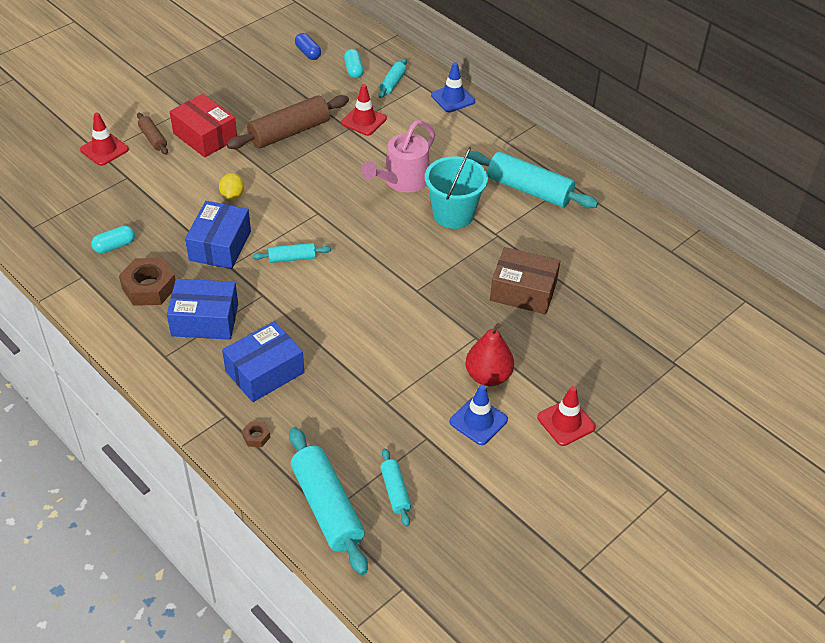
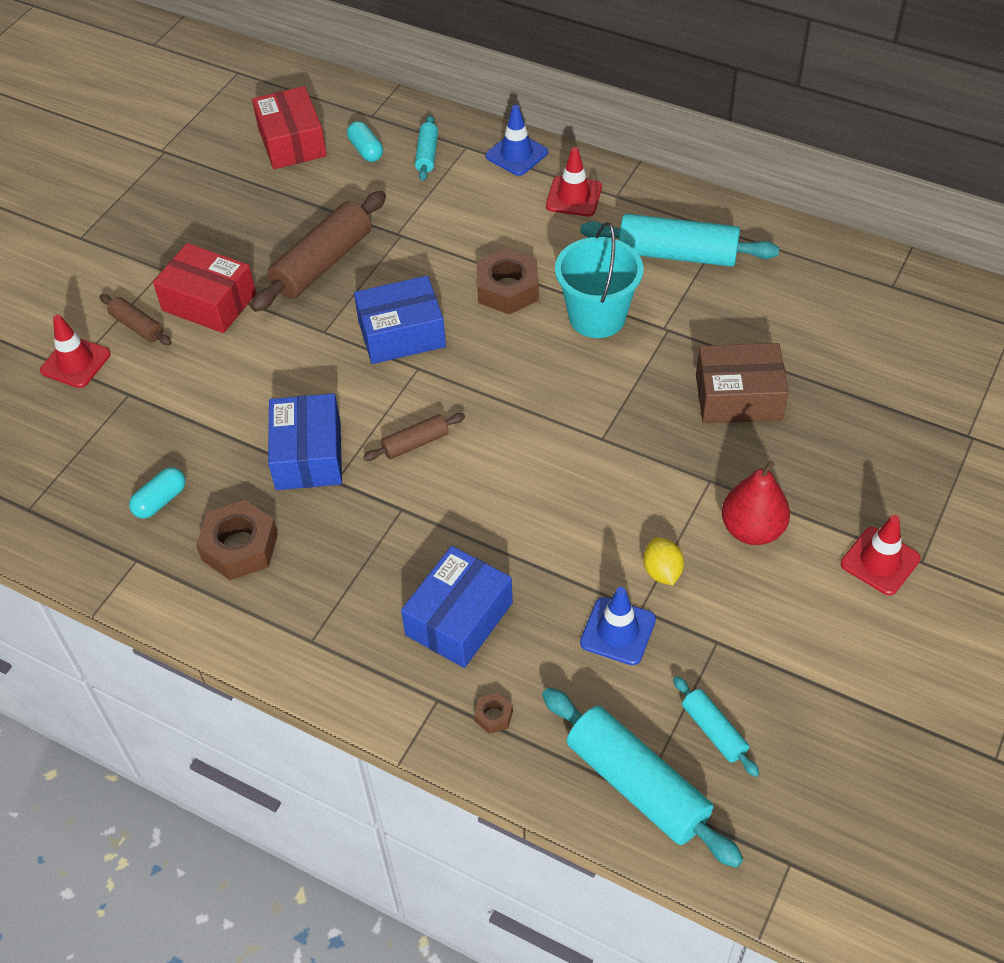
camera: 15 degrees left, 5 degrees up
blue box [167,279,238,340] -> blue box moved to [354,276,446,364]
yellow lemon [219,173,244,200] -> yellow lemon moved to [643,537,684,585]
turquoise rolling pin [252,243,331,263] -> brown rolling pin [363,413,465,461]
blue capsule [295,33,321,60] -> red box [252,86,327,169]
red traffic cone [341,84,387,136] -> red traffic cone moved to [546,147,602,216]
pink watering can [361,120,435,192] -> brown nut [476,248,539,315]
blue traffic cone [449,385,508,445] -> blue traffic cone moved to [580,587,656,665]

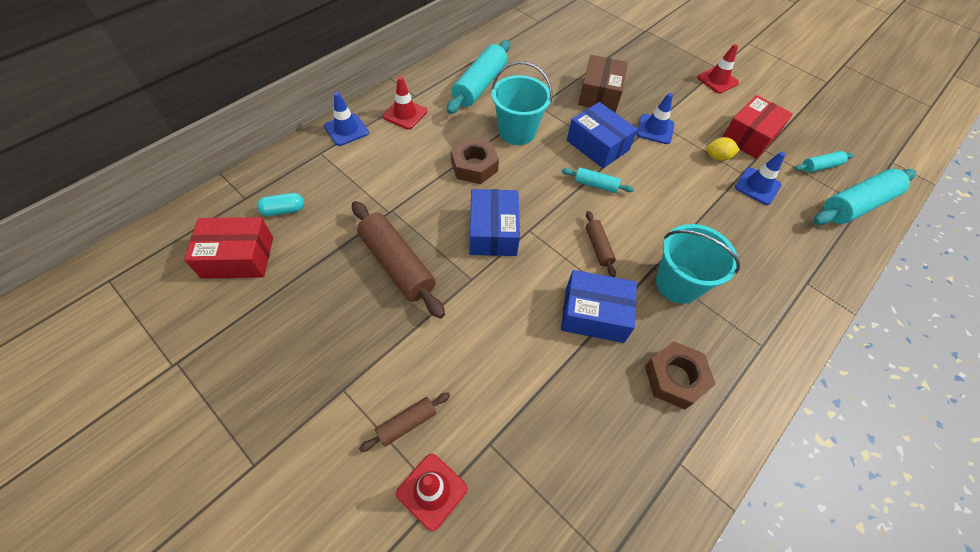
camera: 80 degrees left, 5 degrees up
turquoise capsule [129,467,186,519] -> none
red box [153,243,256,333] -> red box moved to [722,95,793,159]
blue box [401,546,513,668] -> blue box moved to [567,102,638,168]
turquoise rolling pin [415,115,438,181] -> turquoise rolling pin moved to [562,167,634,193]
brown nut [474,693,513,734] -> none
red pear [722,461,790,545] -> none
none -> blue traffic cone [636,93,675,144]
none -> turquoise bucket [656,224,740,304]

